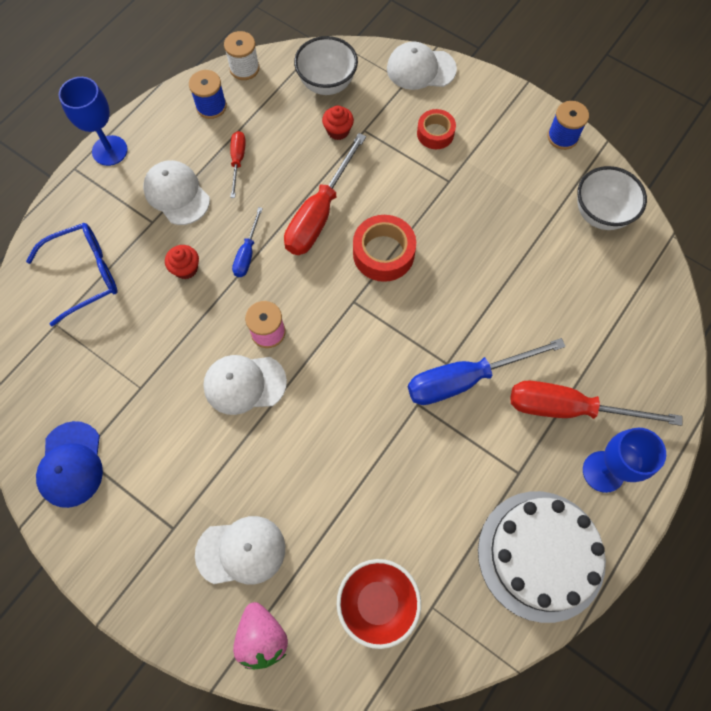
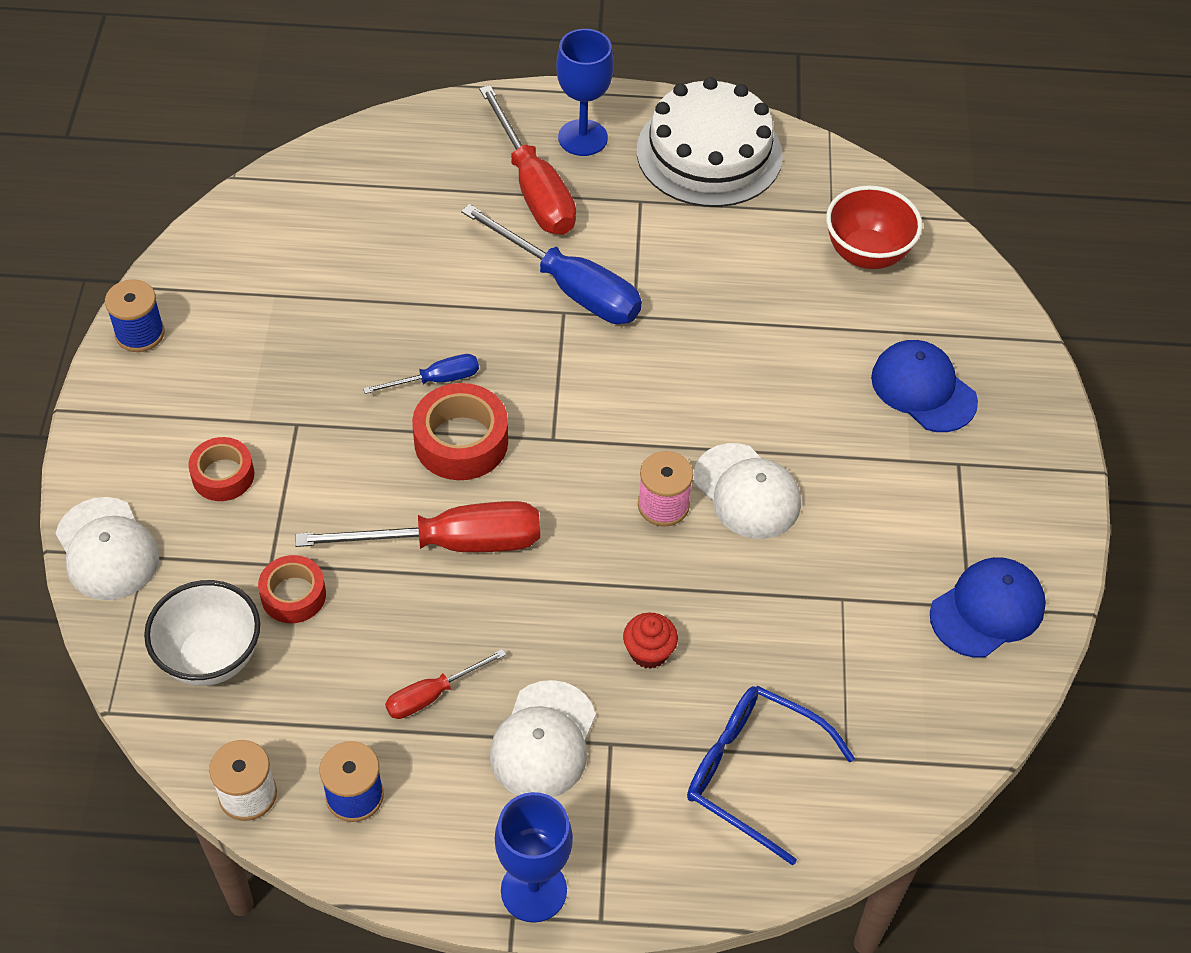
camera: 125 degrees left, 15 degrees down
white cap [195,516,285,584] -> blue cap [871,340,978,432]
blue screwdriver [232,207,263,277] -> blue screwdriver moved to [363,354,479,394]
pink strawberry [233,602,288,669] -> none
red cupcake [322,106,354,140] -> red tape [258,555,326,623]
white bowl [577,166,647,230] -> none

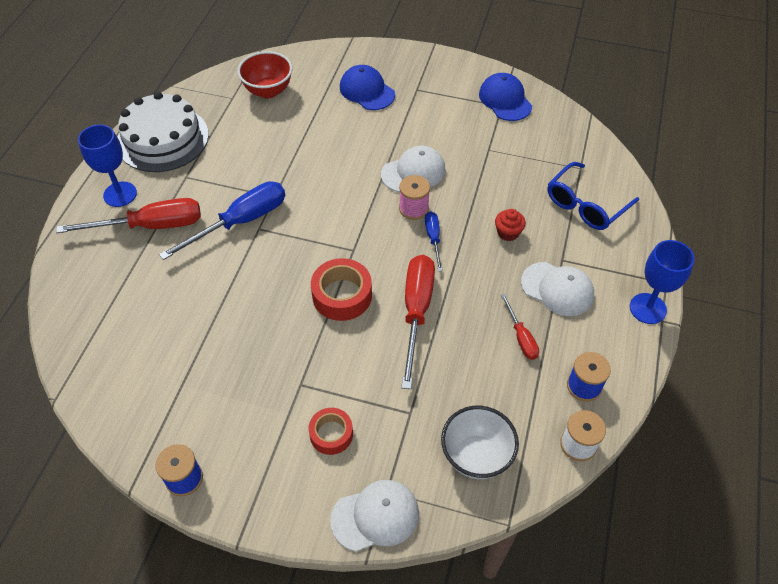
camera: 75 degrees left, 0 degrees up
red tape [258,555,326,623] -> none
blue screwdriver [363,354,479,394] -> blue screwdriver moved to [425,211,443,271]
blue cap [871,340,978,432] -> blue cap turned 75 degrees clockwise [340,65,395,110]

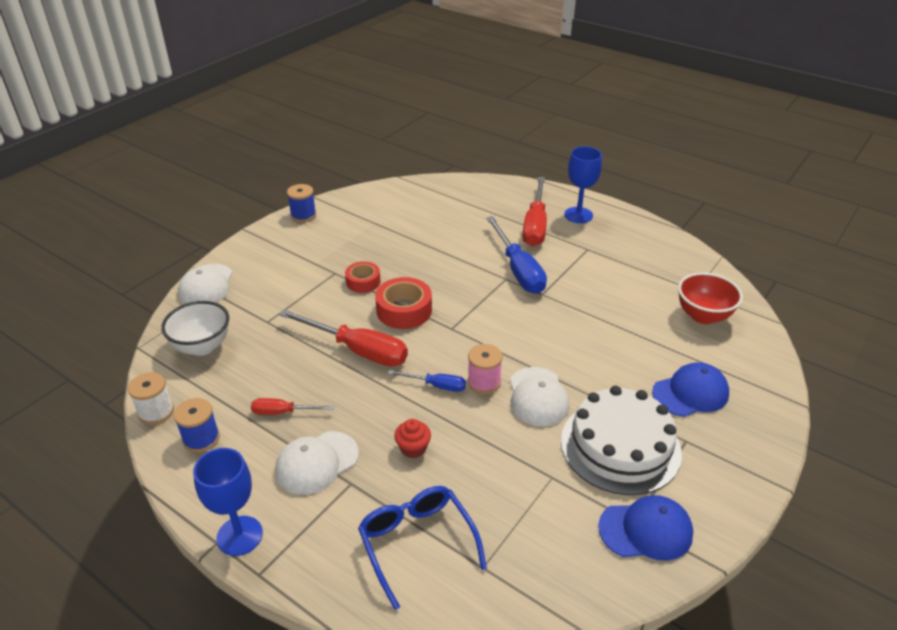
camera: 110 degrees right, 15 degrees down
white cake [117,92,209,172] -> white cake moved to [561,386,682,495]
red tape [309,408,353,455] -> red tape moved to [345,261,381,293]

